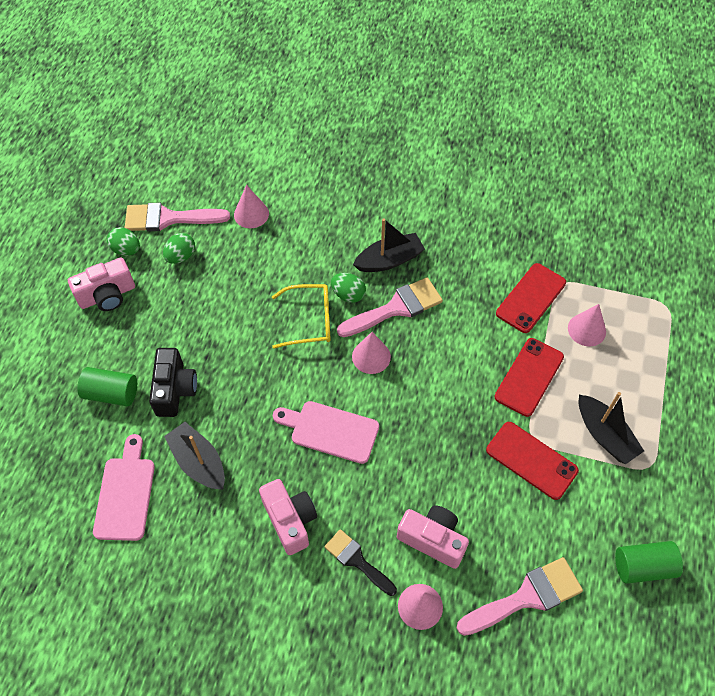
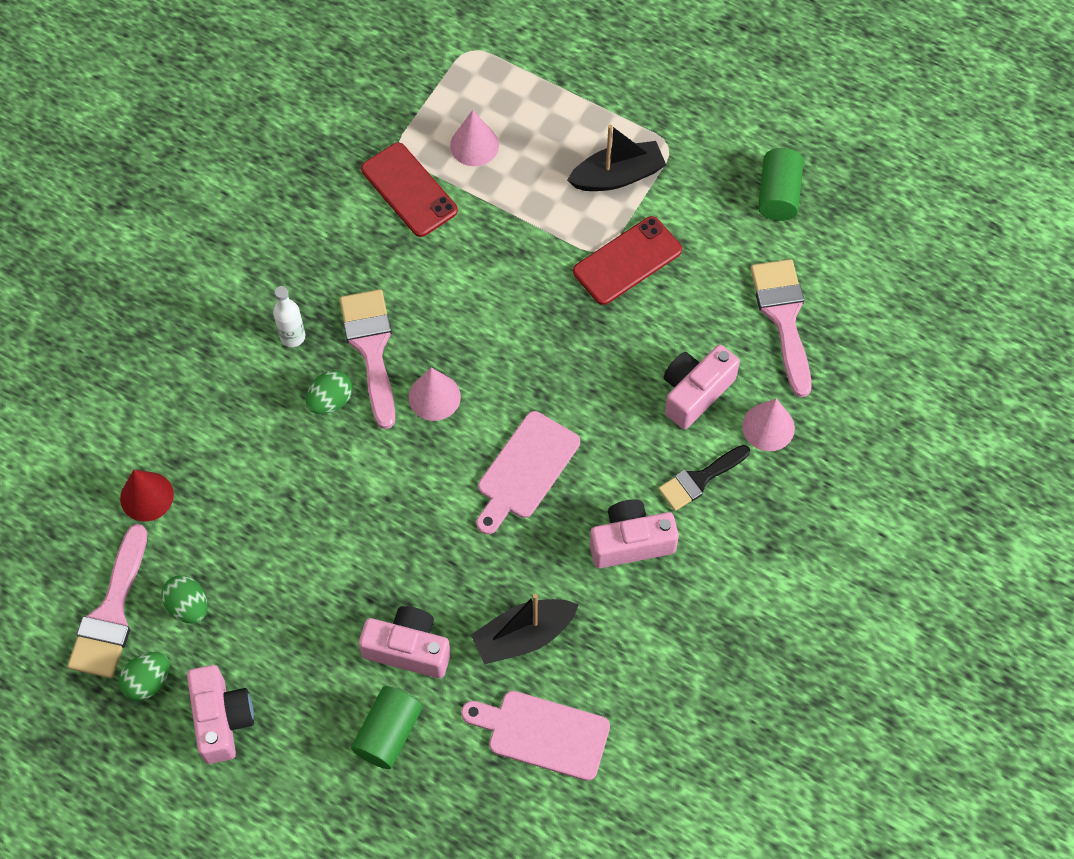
camera: 75 degrees left, 5 degrees up
black camera [149,348,197,417] -> pink camera [359,606,451,678]
pink cone [234,185,269,228] -> red cone [120,470,174,522]
yellow glasses [272,284,331,349] -> none
black boat [353,218,425,272] -> white bottle [273,286,305,347]
red phone [494,338,564,417] -> none

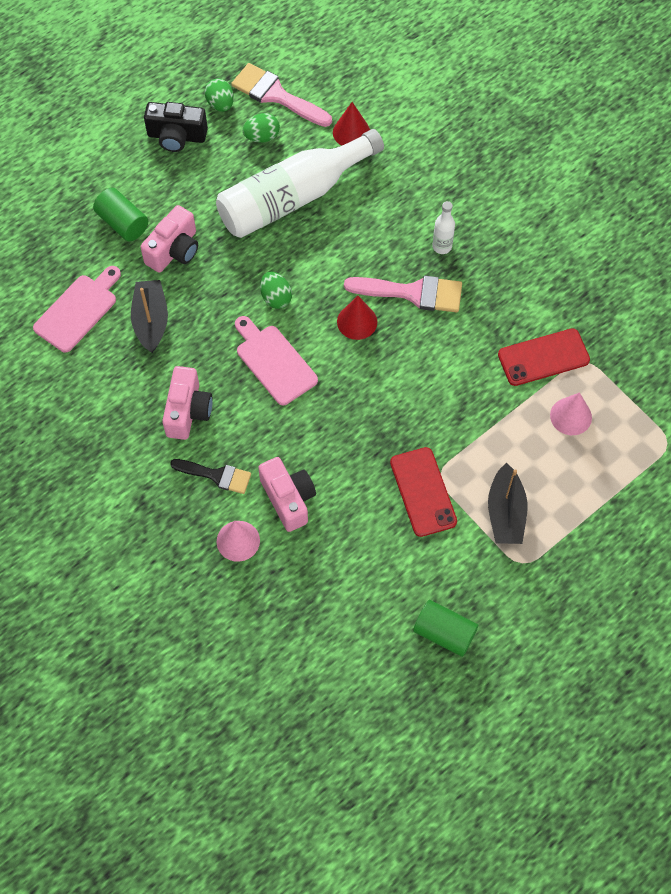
camera: 110 degrees right, 0 degrees up
pink camera [187,665,254,764] -> black camera [144,102,208,152]
green egg [306,370,352,414] -> green egg moved to [260,272,292,309]
pink cone [409,368,461,421] -> red cone [337,296,377,340]
black brush [658,445,750,511] -> black brush turned 120 degrees clockwise [170,459,251,494]
pink brush [751,259,812,397] -> none
none -> white bottle [216,129,384,238]

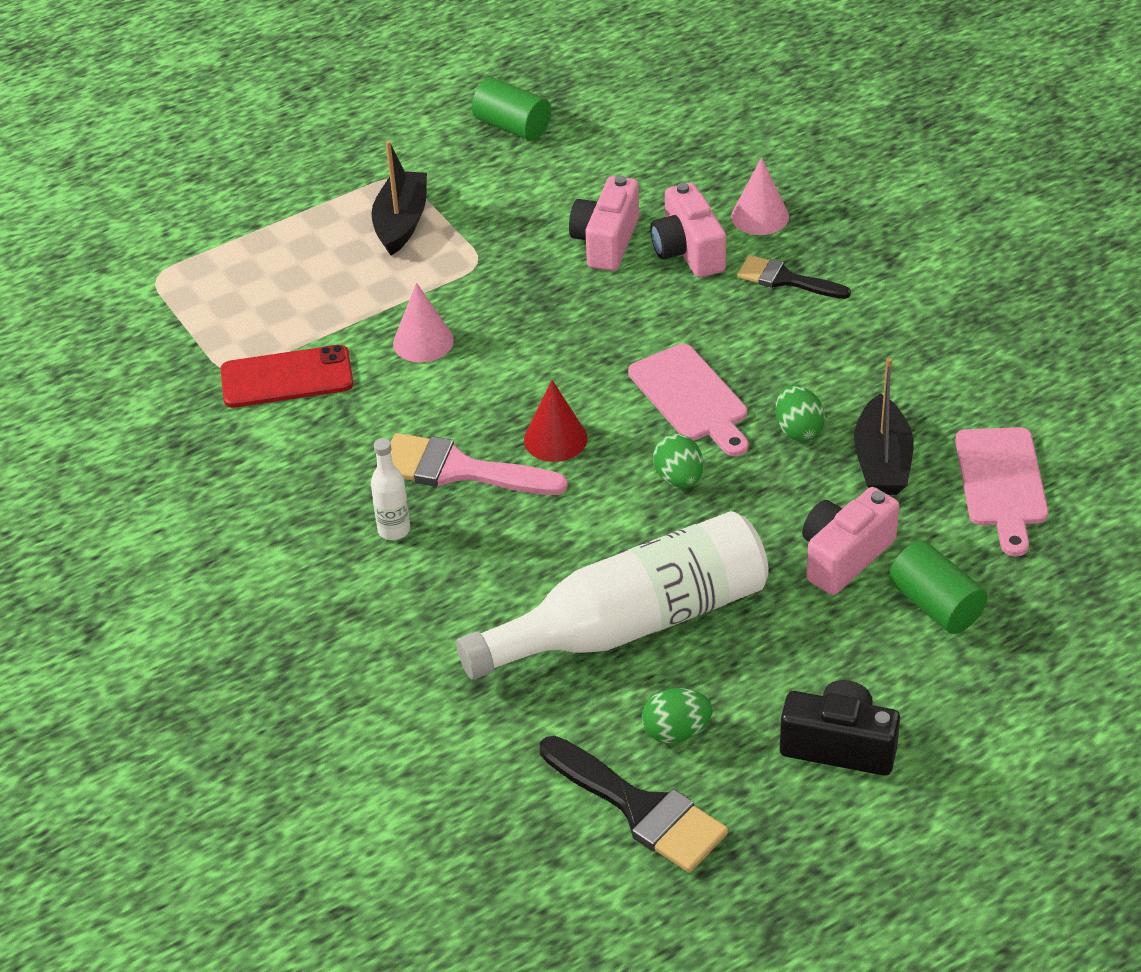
camera: 170 degrees left, 20 degrees down
pink cutting board [33,266,121,352] -> pink cutting board turned 45 degrees counterclockwise [955,427,1048,556]
pink camera [162,366,213,440] -> pink camera moved to [569,176,639,271]
green egg [205,78,234,112] -> green egg moved to [775,384,825,441]
pink brush [231,63,332,127] -> black brush [540,736,728,873]
red cone [333,102,370,146] -> none
red phone [390,447,457,537] -> none
pink cone [550,392,592,435] -> pink cone moved to [393,283,454,363]

